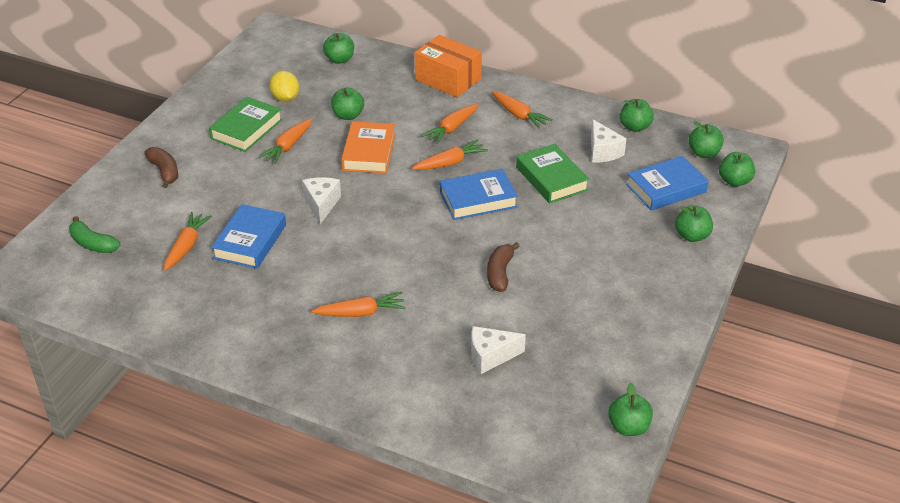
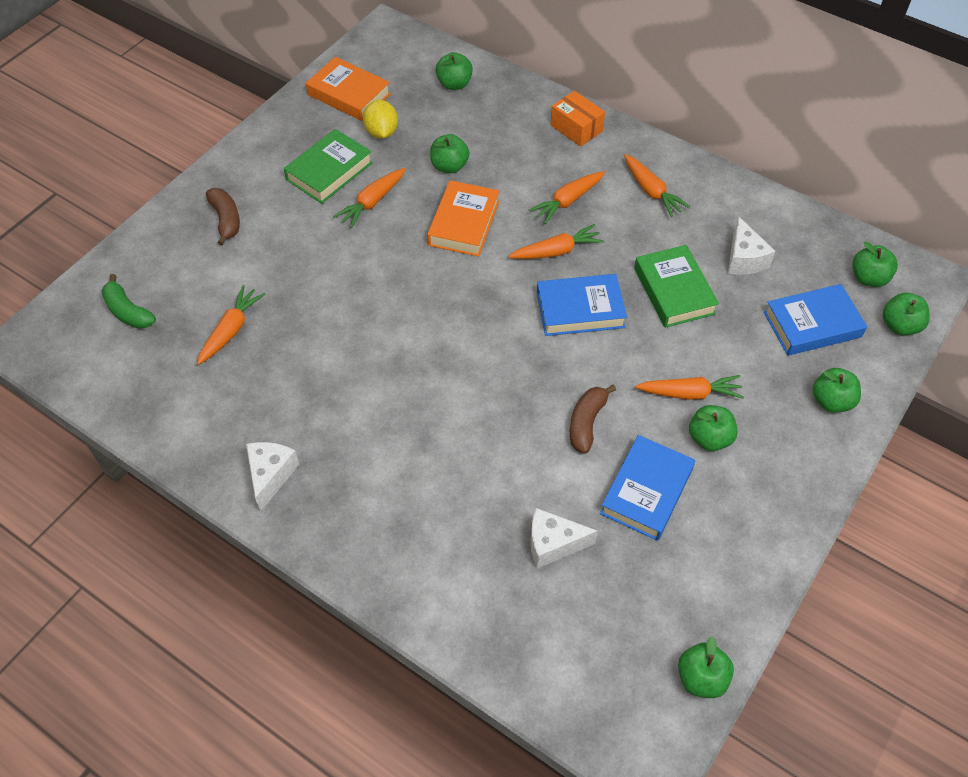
camera: 10 degrees right, 15 degrees up
blue book [211,204,286,269] -> blue book moved to [600,435,695,541]
white cheese [302,177,341,224] -> white cheese moved to [246,442,299,512]
orange carrot [311,292,406,317] -> orange carrot moved to [635,375,744,400]
orange box [415,35,482,98] -> orange box [551,91,605,147], size x0.66
green apple [620,99,654,132] -> green apple moved to [689,405,738,451]
none -> orange book [306,57,391,121]

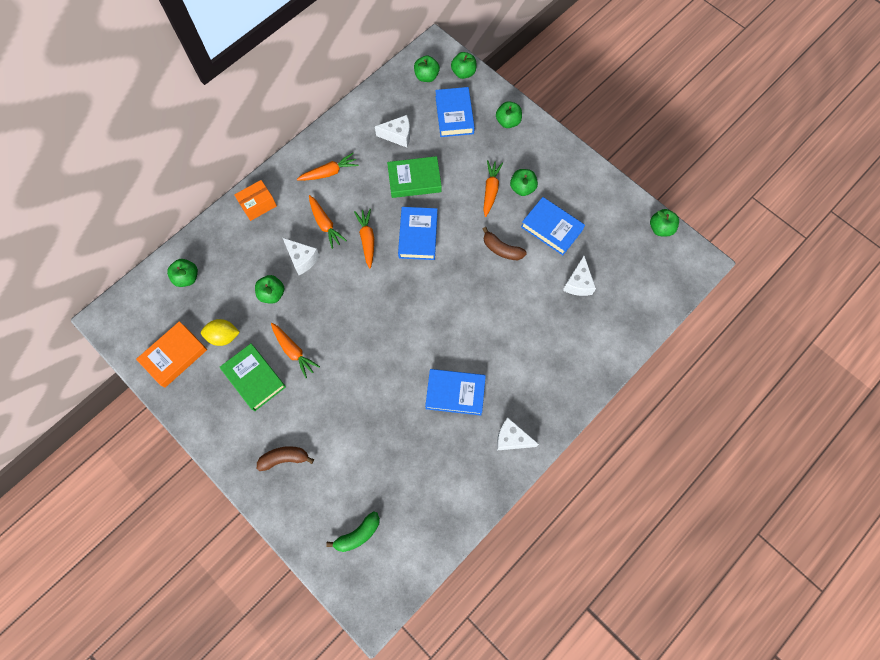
camera: 80 degrees left, 15 degrees up
orange carrot [197,285,265,365] -> none
orange book [427,180,499,257] -> none
none -> white cheese [283,238,320,275]
none -> blue book [425,369,486,415]

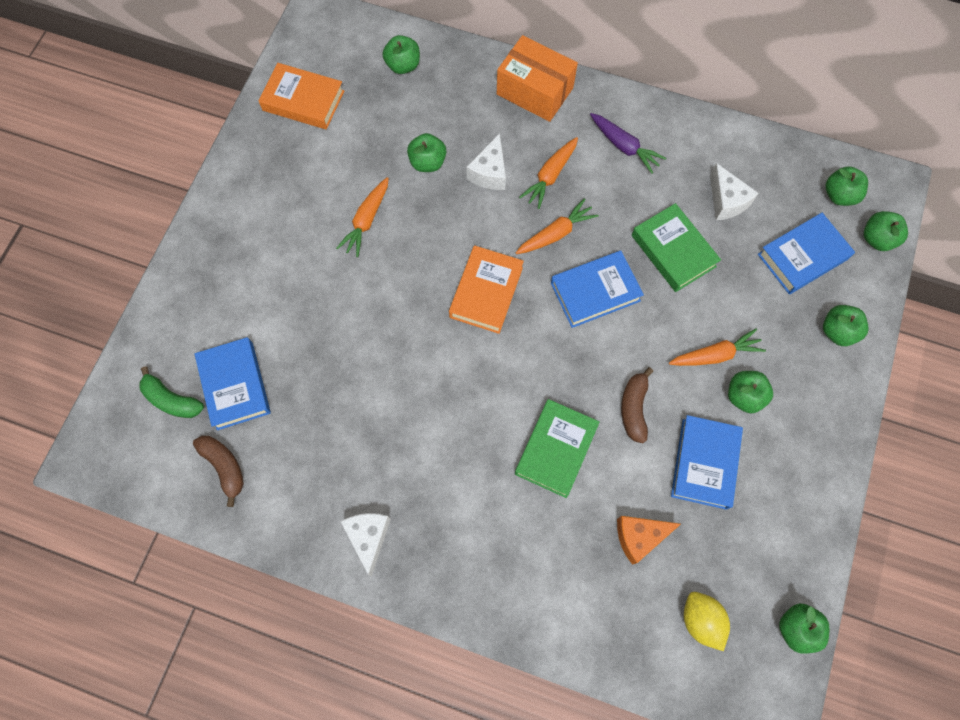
camera: 65 degrees right, 0 degrees up
yellow lemon [201,319,240,346] -> yellow lemon moved to [684,592,730,651]
green book [220,344,286,411] -> green book moved to [515,399,600,498]
orange box [234,180,277,221] -> orange box [497,35,578,122], size x1.51
brown banana [257,446,314,471] -> brown banana moved to [193,436,244,507]
orange carrot [297,153,359,181] -> purple carrot [590,113,666,174]
blue book [425,369,486,415] -> blue book moved to [194,337,271,430]
white cheese [563,256,596,296] -> orange cheese [617,516,681,565]
none -> orange book [449,245,524,334]

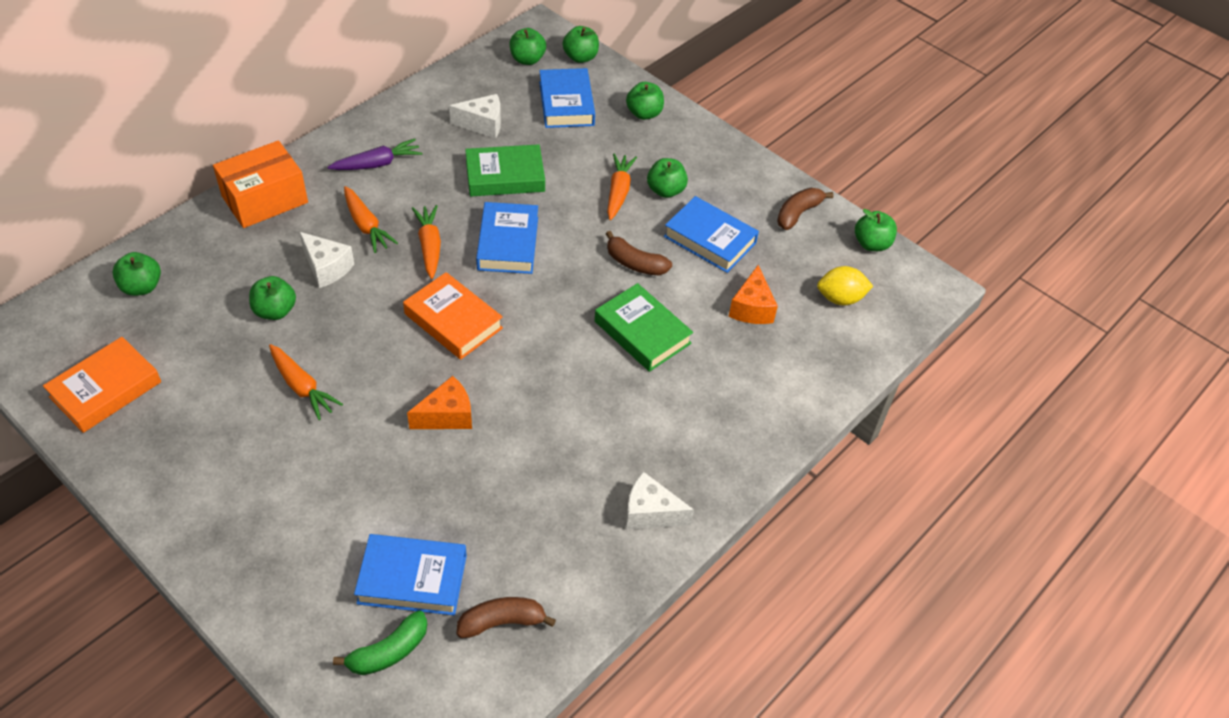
camera: 70 degrees left, 20 degrees down
none -> orange cheese [407,376,472,429]
none -> brown banana [777,188,834,230]

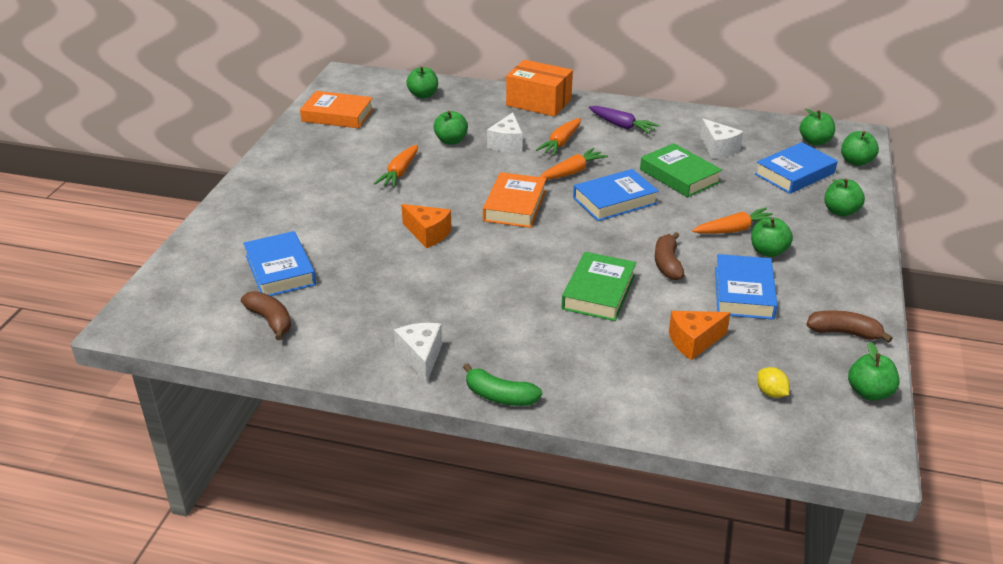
camera: 65 degrees right, 15 degrees down
green banana [333,610,427,675] -> green banana moved to [463,364,542,406]
yellow lemon [817,266,873,306] -> yellow lemon [757,367,790,398], size x0.66

